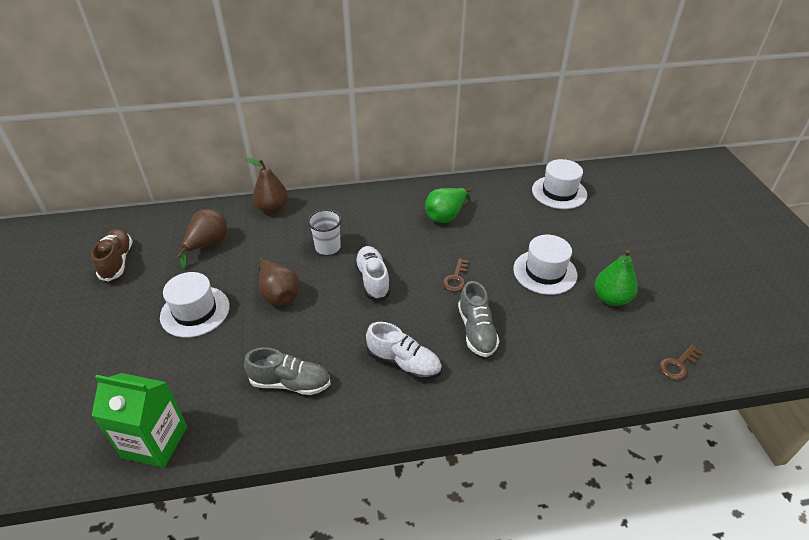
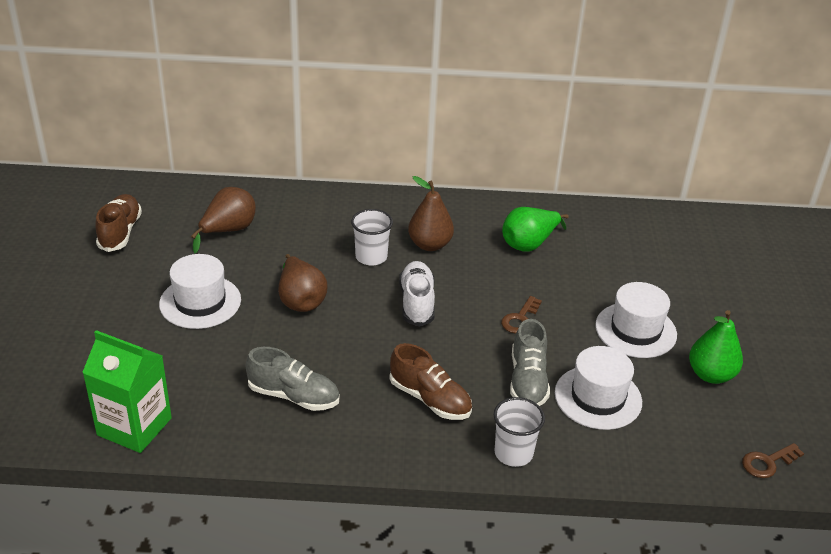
camera: 10 degrees right, 5 degrees down
brown pear [246,158,288,213] -> brown pear moved to [408,176,454,251]
white shoe [366,322,442,380] -> brown shoe [390,343,472,420]
white hat [532,159,587,209] -> white hat moved to [555,346,642,430]
none -> white cup [494,397,545,467]

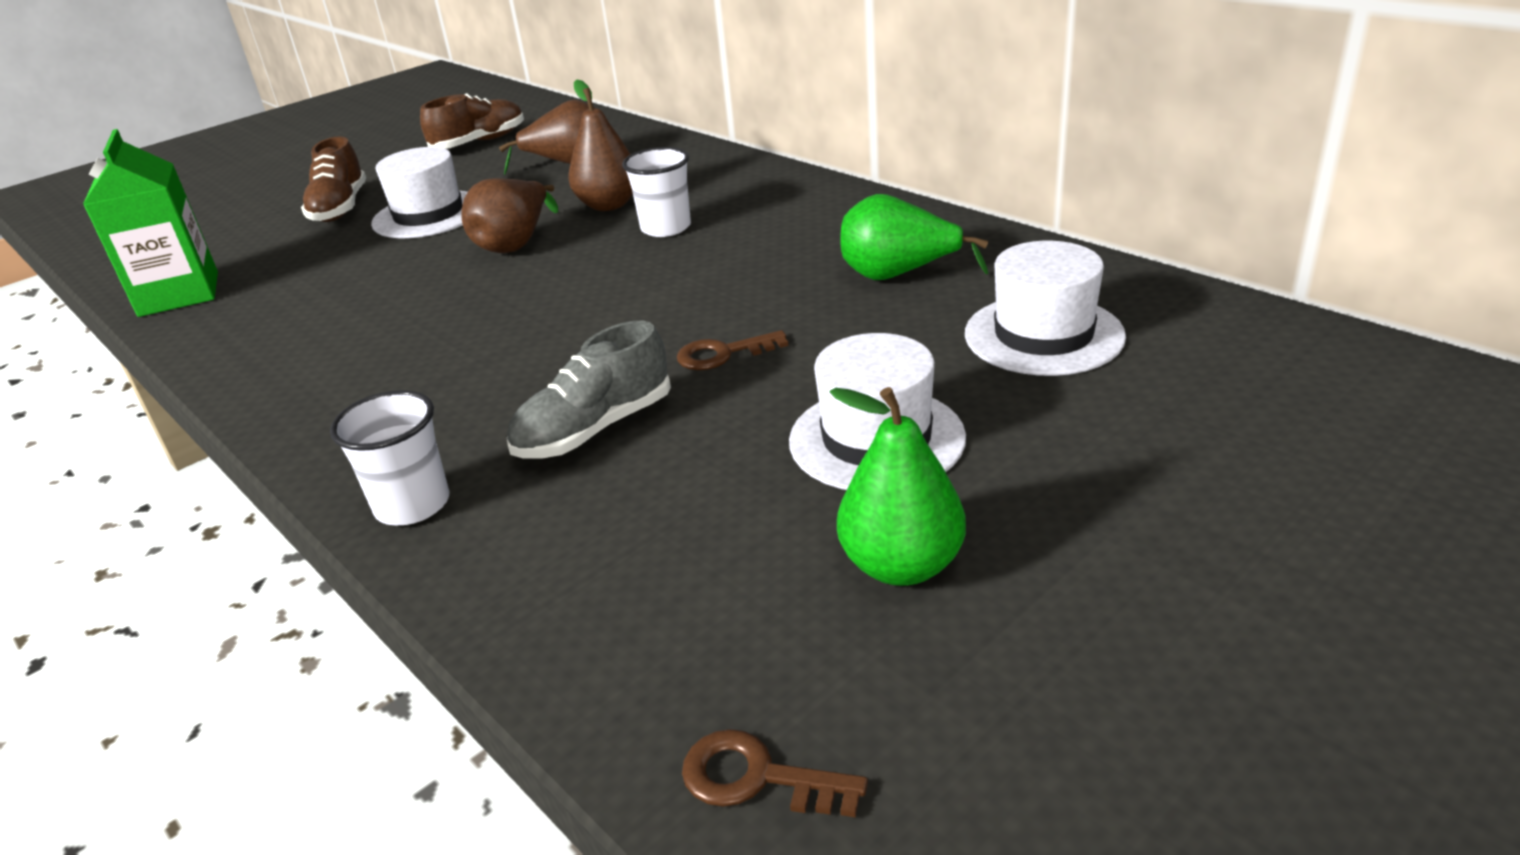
camera: 50 degrees right, 5 degrees down
grey shoe [246,347,340,411] -> none
brown shoe [390,343,472,420] -> brown shoe moved to [301,136,366,222]
white shoe [399,261,435,327] -> none
brown pear [408,176,454,251] -> brown pear moved to [568,80,633,211]
white hat [555,346,642,430] -> white hat moved to [965,241,1126,376]

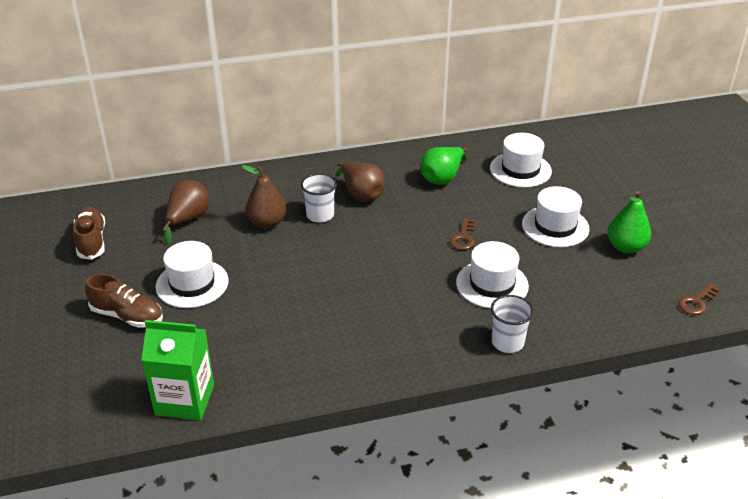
camera: 65 degrees left, 5 degrees up
brown pear [461,178,558,253] -> brown pear moved to [336,162,385,202]
grey shoe [506,321,671,458] -> white hat [456,241,529,309]

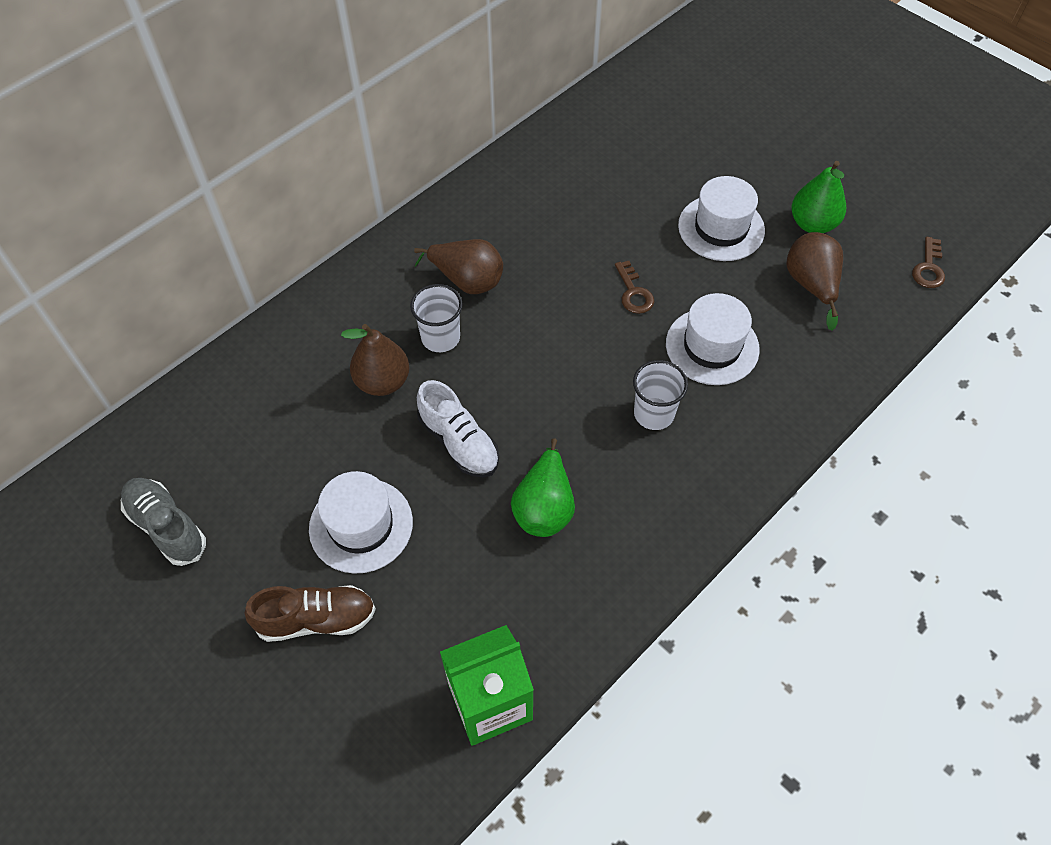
camera: 30 degrees left, 20 degrees up
brown shoe [73,207,105,260] -> grey shoe [121,478,206,566]
brown pear [162,180,209,245] -> brown pear moved to [786,232,843,331]
green pear [421,147,467,185] -> green pear moved to [511,438,575,537]
white hat [490,133,552,188] -> none
white cup [491,295,534,353] -> white cup moved to [633,360,688,430]
none -> white shoe [417,380,499,478]

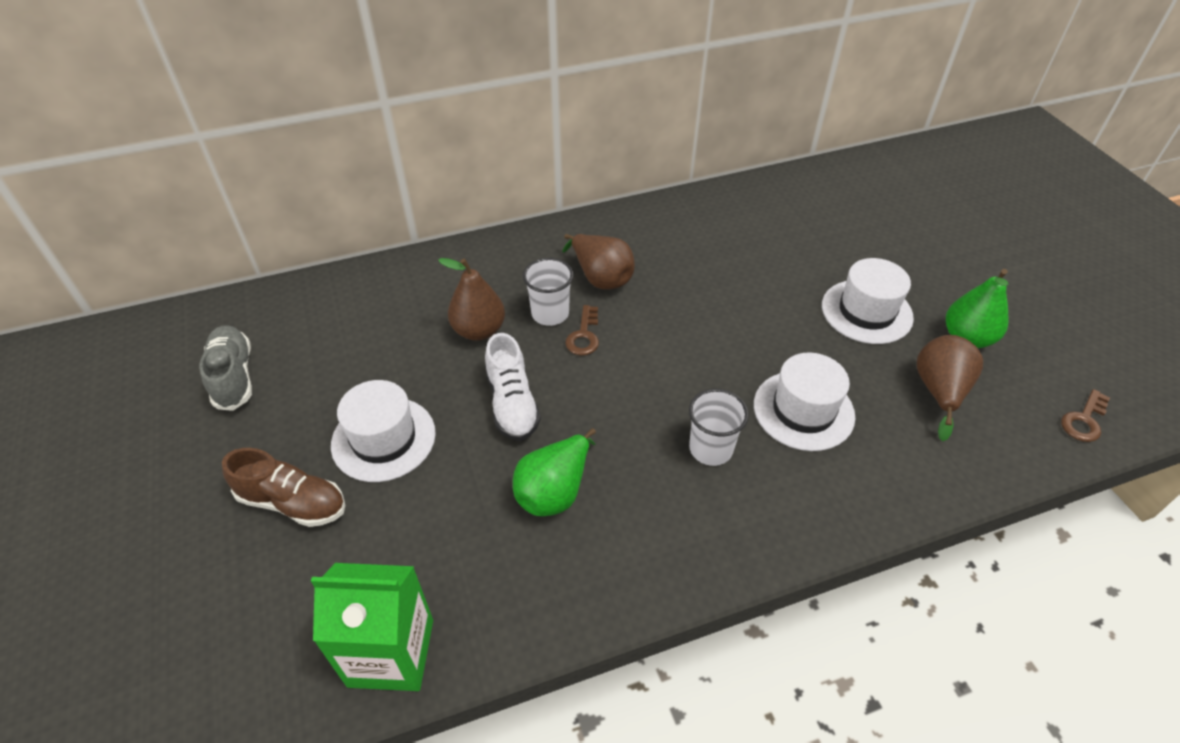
camera: 25 degrees right, 10 degrees down
brown key [615,261,654,314] -> brown key moved to [565,305,599,356]

